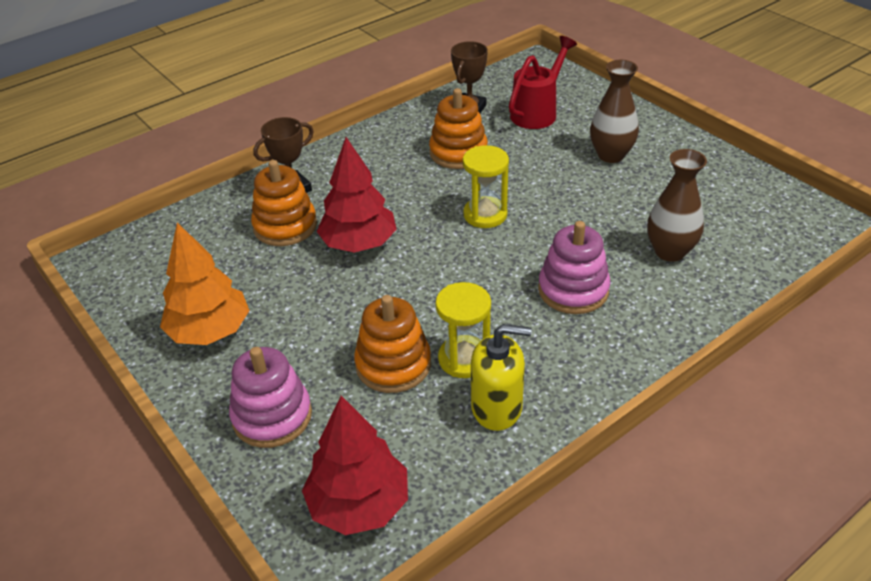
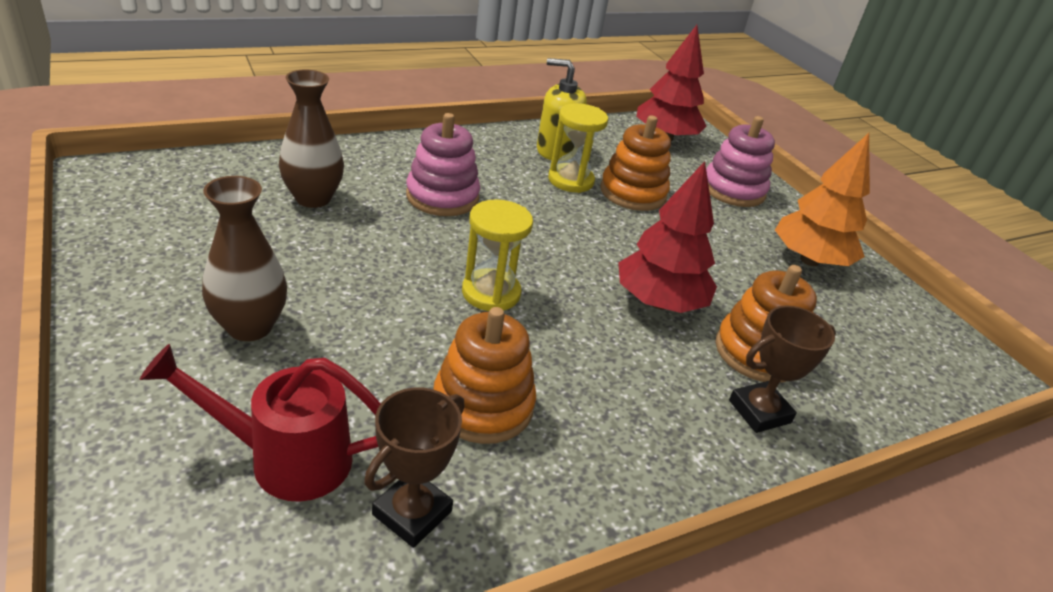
camera: 175 degrees left, 5 degrees down
red watering can [509,36,577,129] -> red watering can turned 45 degrees clockwise [140,344,381,502]

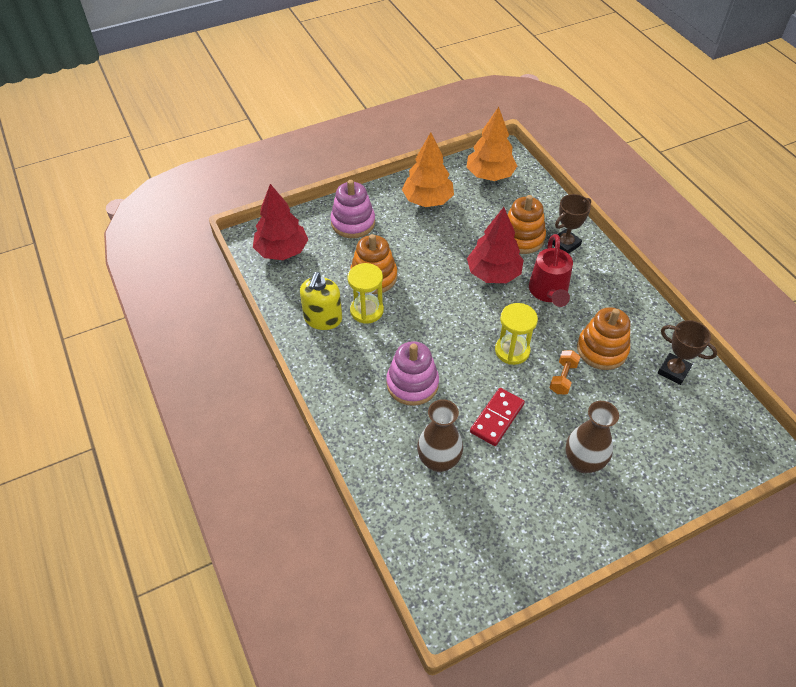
camera: 85 degrees left, 15 degrees up
red watering can [140,344,381,502] -> red watering can moved to [529,234,573,307]
brown trophy [729,305,836,433] -> brown trophy turned 75 degrees clockwise [552,194,591,254]
none -> orange tree [467,107,517,181]
none -> red domino [470,388,525,446]
none -> orange dumbbell [549,350,580,394]

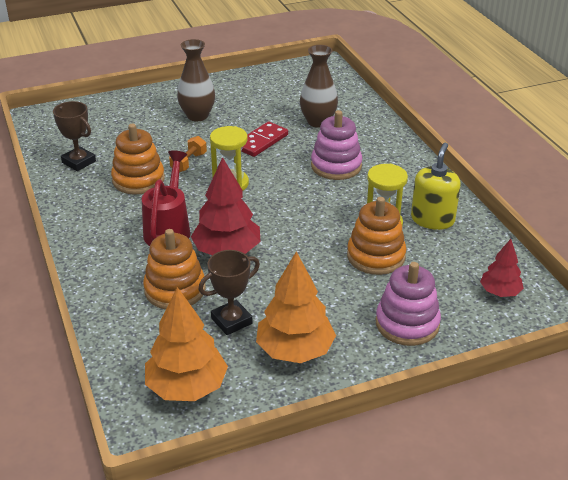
camera: 175 degrees left, 15 degrees down
red tree [253,184,308,260] -> red tree [480,239,524,297], size x0.58
brown trophy [552,194,591,254] -> brown trophy moved to [198,250,260,335]

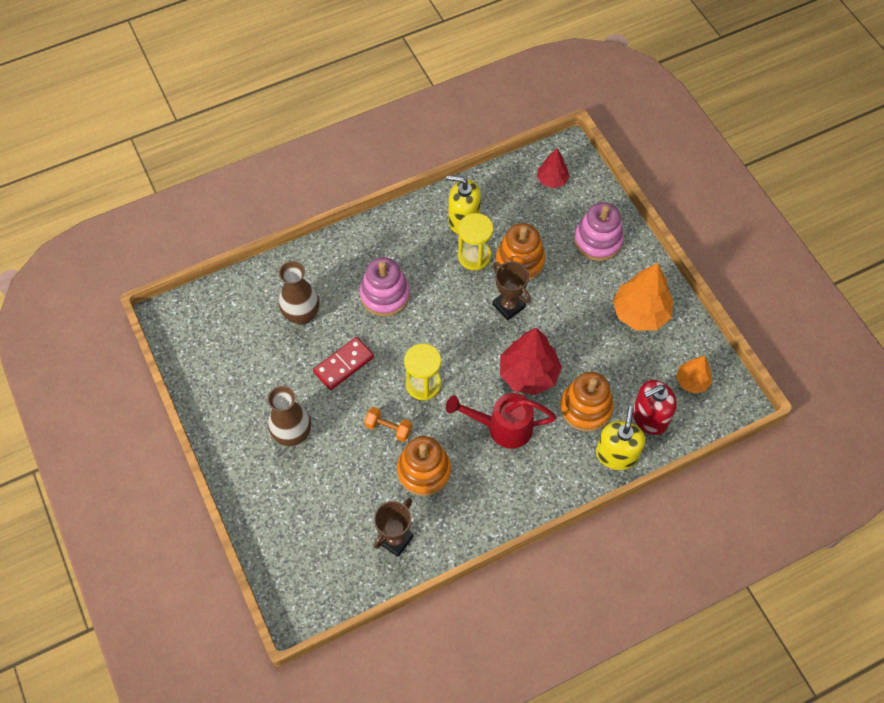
camera: 95 degrees left, 25 degrees up
orange tree [145,287,228,401] -> orange tree [676,356,712,394], size x0.58
brown trophy [198,250,260,335] -> brown trophy moved to [492,261,531,320]
red domino [241,122,288,157] -> red domino turned 75 degrees counterclockwise [313,337,374,390]
none -> yellow soap dispenser [596,406,645,470]
none -> red soap dispenser [633,380,677,435]

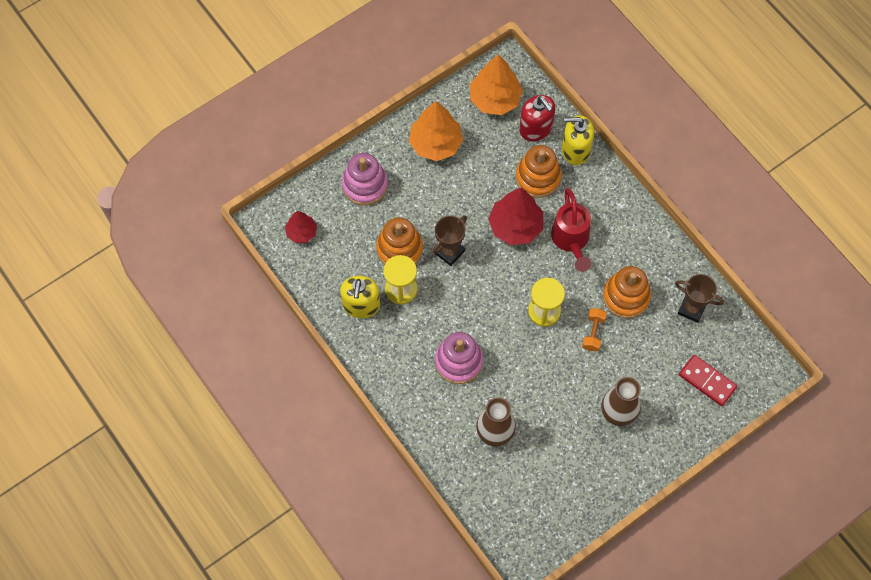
camera: 100 degrees left, 5 degrees up
red domino [313,337,374,390] -> red domino moved to [679,355,737,406]
orange tree [676,356,712,394] -> orange tree [470,54,523,115], size x1.73

